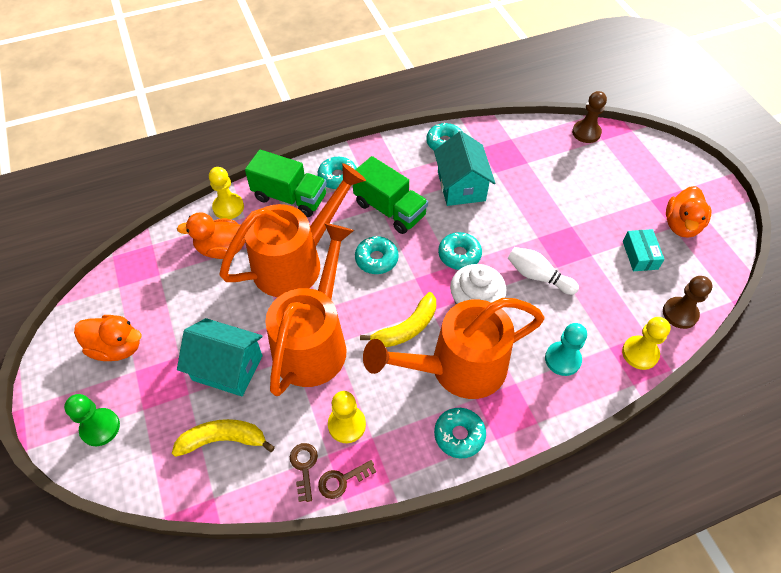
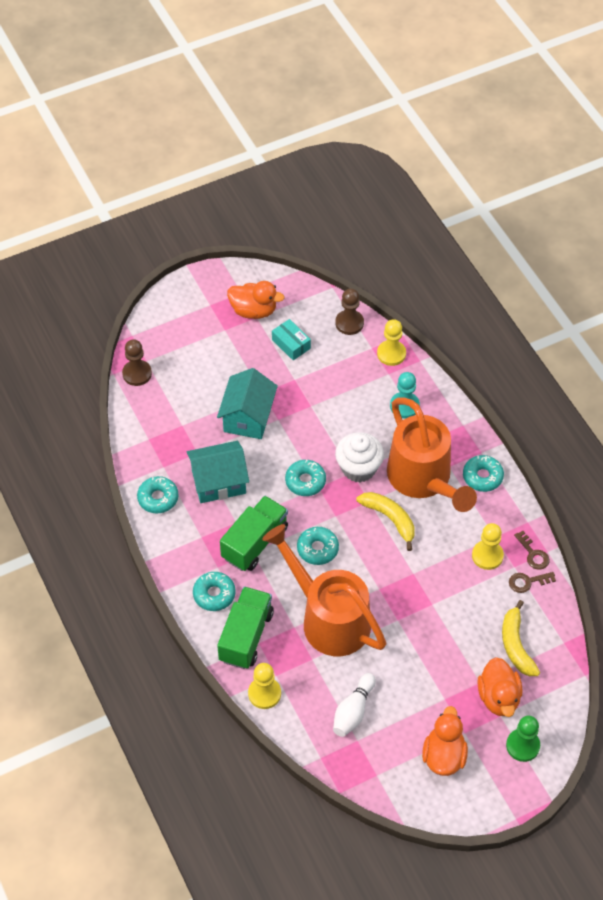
camera: 95 degrees left, 0 degrees up
orange duck [177,212,245,259] -> orange duck moved to [477,657,522,717]
turquoise house [177,318,263,396] -> turquoise house moved to [217,368,278,439]
orange watering can [265,223,354,396] -> none
white bowling pin [508,247,579,295] -> white bowling pin moved to [333,673,376,737]
turquoise box [623,229,665,271] -> turquoise box turned 60 degrees clockwise [272,319,311,360]

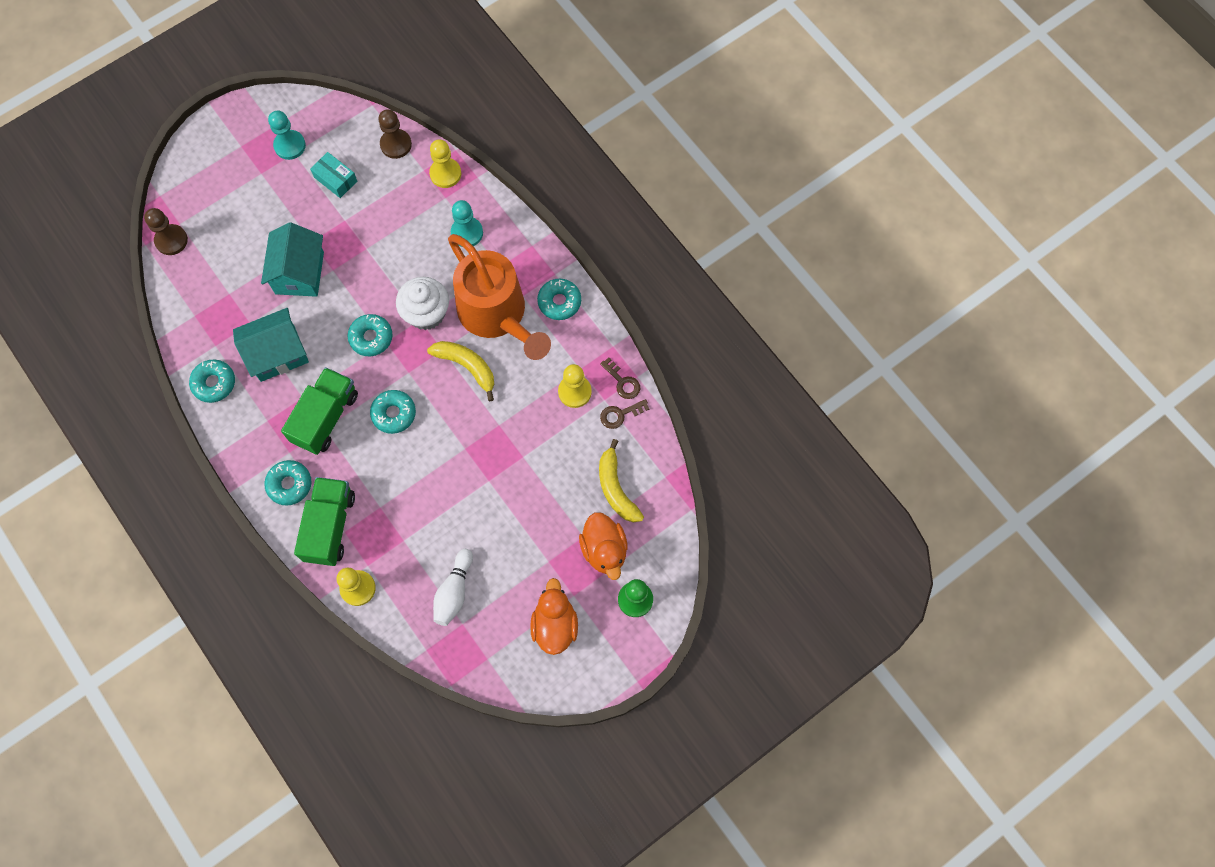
camera: 10 degrees left, 15 degrees up
orange duck [227,281,285,319] -> turquoise pawn [268,111,306,160]
orange watering can [262,524,386,656] -> none

